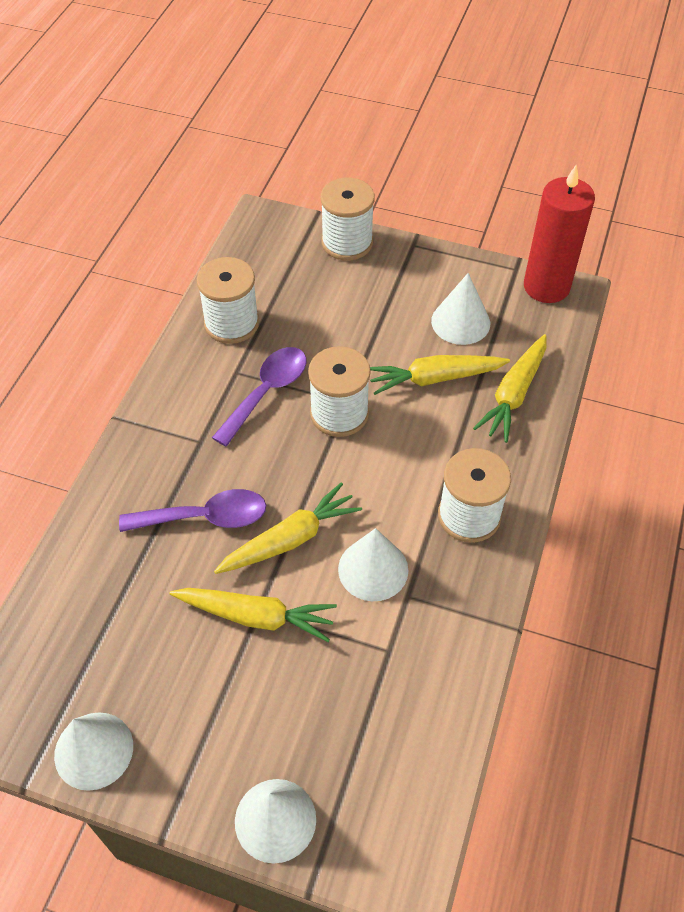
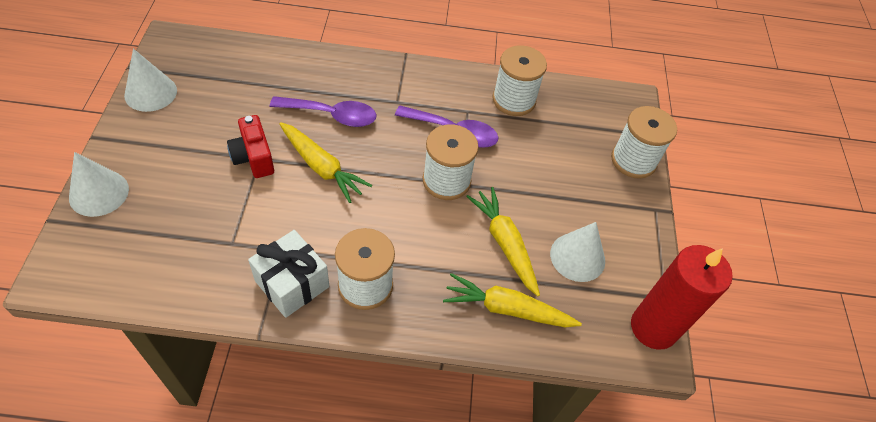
camera: 70 degrees right, 0 degrees up
purple spoon [119,489,266,532] -> purple spoon turned 60 degrees counterclockwise [270,96,376,127]
yellow carrot [169,588,337,642] -> red camera [227,115,274,178]
white cone [338,528,408,601] -> none
none -> white gift [248,230,329,318]

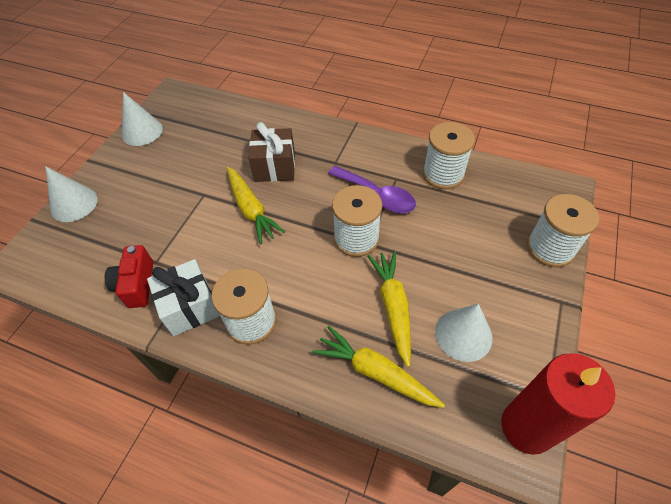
camera: 25 degrees right, 0 degrees up
red camera [227,115,274,178] -> red camera moved to [105,245,153,308]
purple spoon [270,96,376,127] -> brown gift [249,122,295,182]

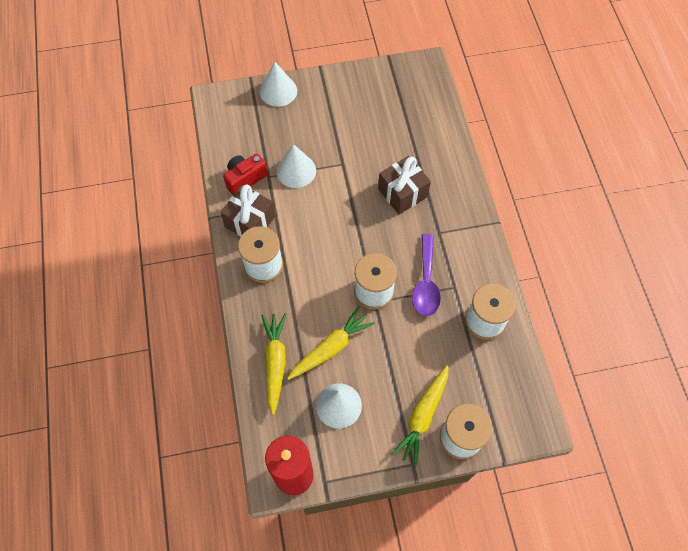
camera: 55 degrees right, 10 degrees up
white cone [122,92,163,146] -> white cone moved to [276,144,316,188]
white gift [147,259,220,336] -> brown gift [220,185,275,237]
yellow carrot [227,167,285,244] -> yellow carrot moved to [392,365,449,466]

